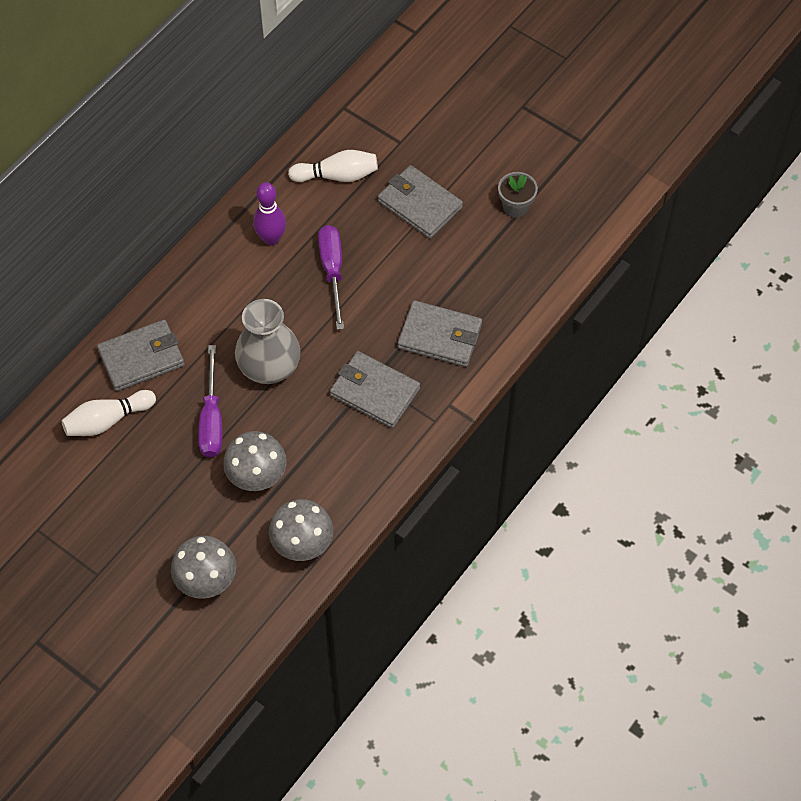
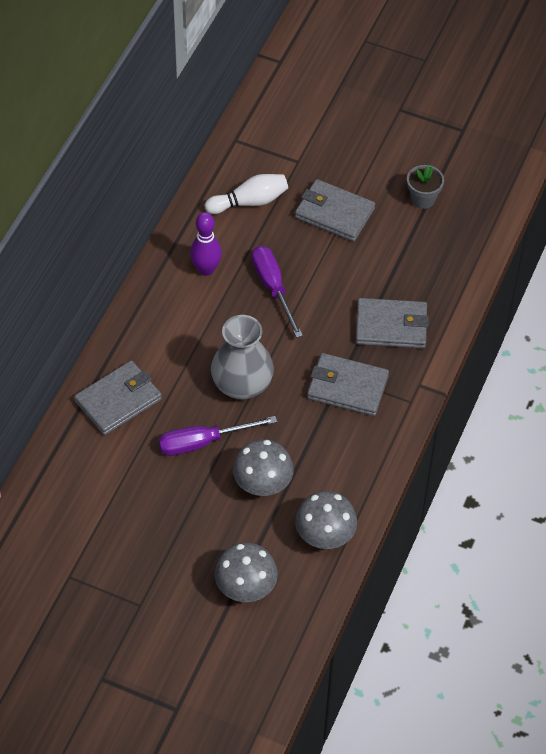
camera: 15 degrees left, 5 degrees down
white bowling pin [61,390,156,436] -> none
purple screwdriver [198,345,222,458] -> purple screwdriver turned 90 degrees clockwise [159,416,277,456]

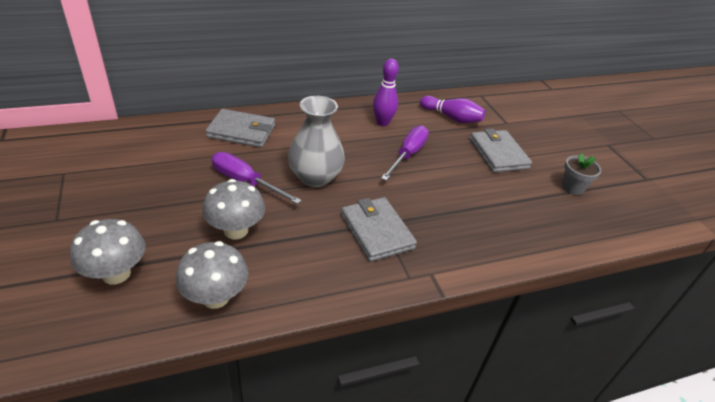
camera: 45 degrees right, 15 degrees down
white bowling pin [205,174,288,214] -> purple bowling pin [420,96,485,123]
grey wallet [355,298,429,349] -> none

